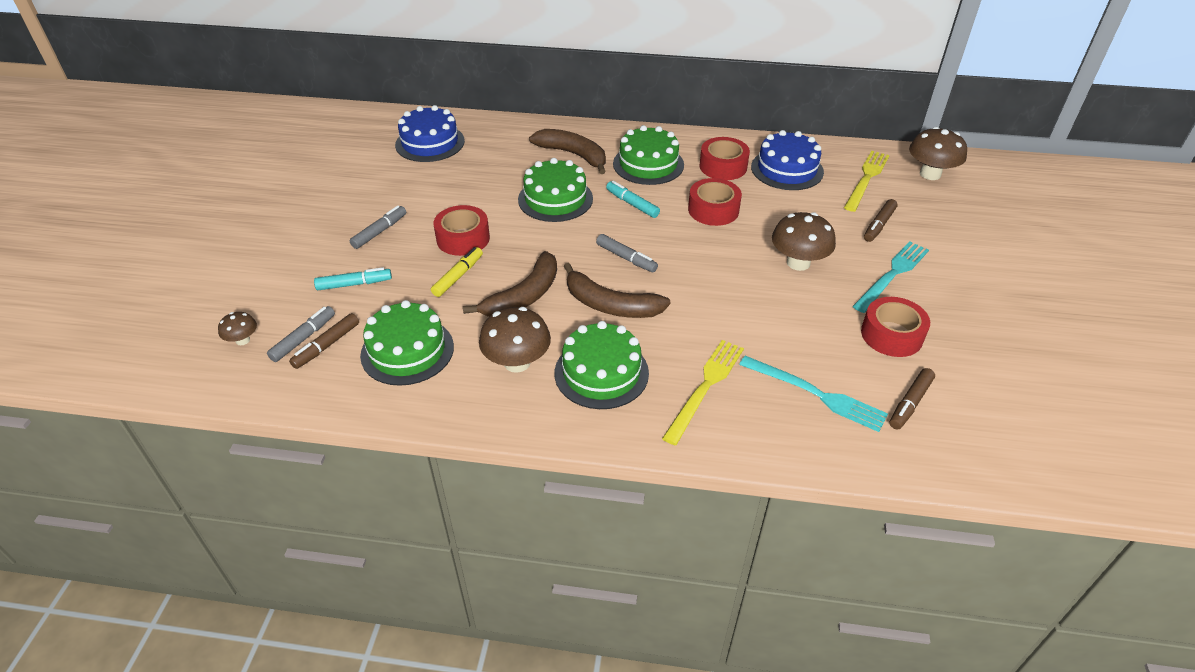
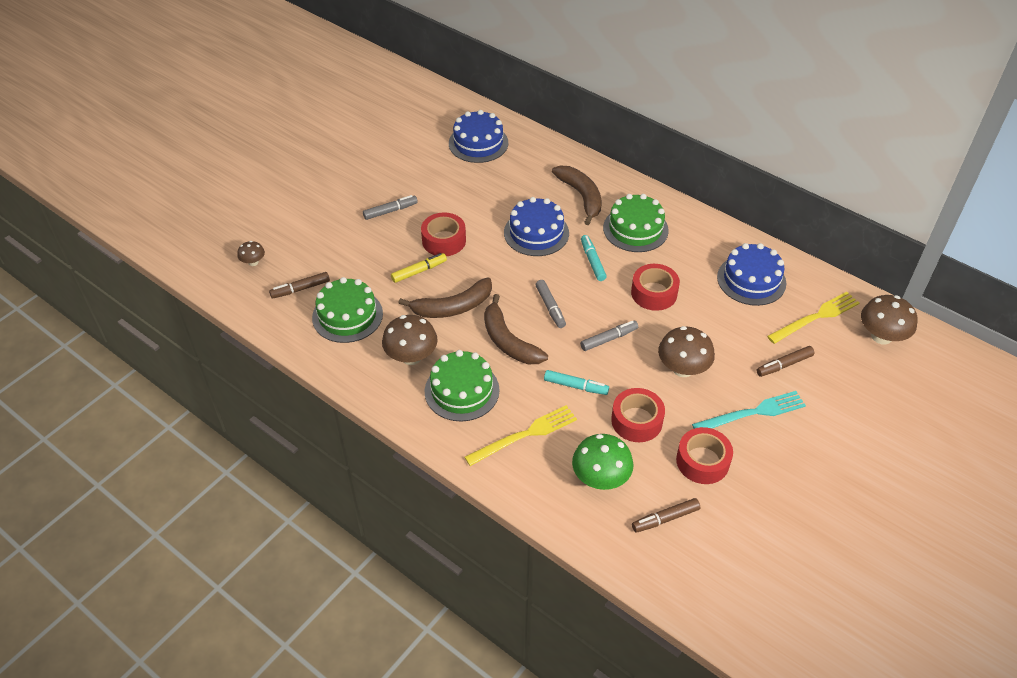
camera: 30 degrees right, 5 degrees up
grey marker [267,306,335,362] -> grey marker moved to [580,321,638,351]
turquoise marker [314,267,392,290] -> turquoise marker moved to [544,370,609,395]
green cake [518,158,593,222] -> blue cake [504,197,569,256]
red tape [699,137,750,180] -> red tape moved to [611,388,665,442]
turquoise fork [739,356,888,432] -> green mushroom [572,434,634,490]

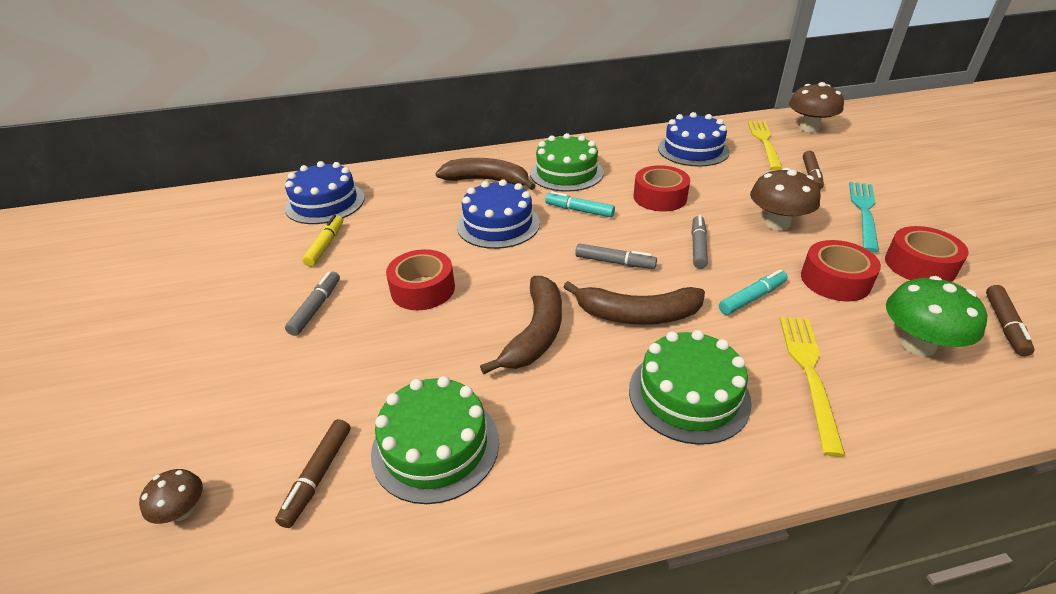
camera: 50 degrees left, 10 degrees down
brown mushroom [382,315,438,365] -> none
yellow marker [391,253,447,283] -> yellow marker moved to [302,215,343,267]

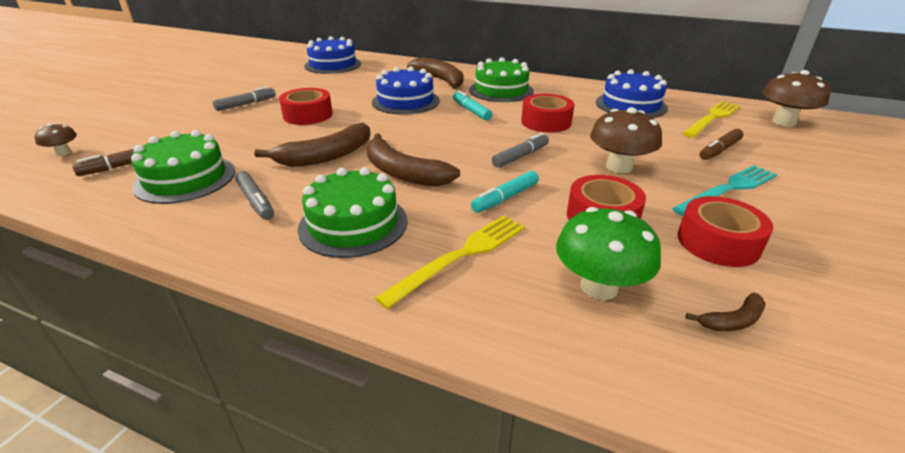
camera: 35 degrees right, 5 degrees down
yellow marker [302,215,343,267] -> none
grey marker [575,243,657,269] -> grey marker moved to [235,171,274,220]
turquoise marker [719,269,788,315] -> turquoise marker turned 135 degrees clockwise [471,171,539,213]
brown marker [986,285,1035,356] -> brown banana [686,293,766,331]

